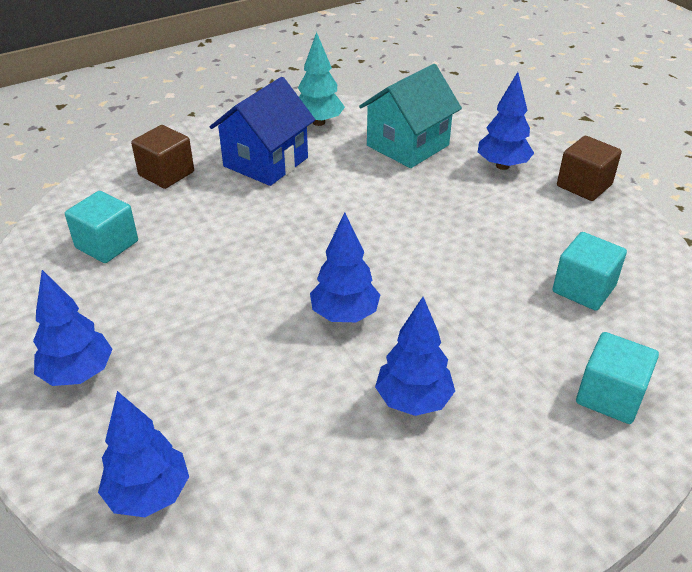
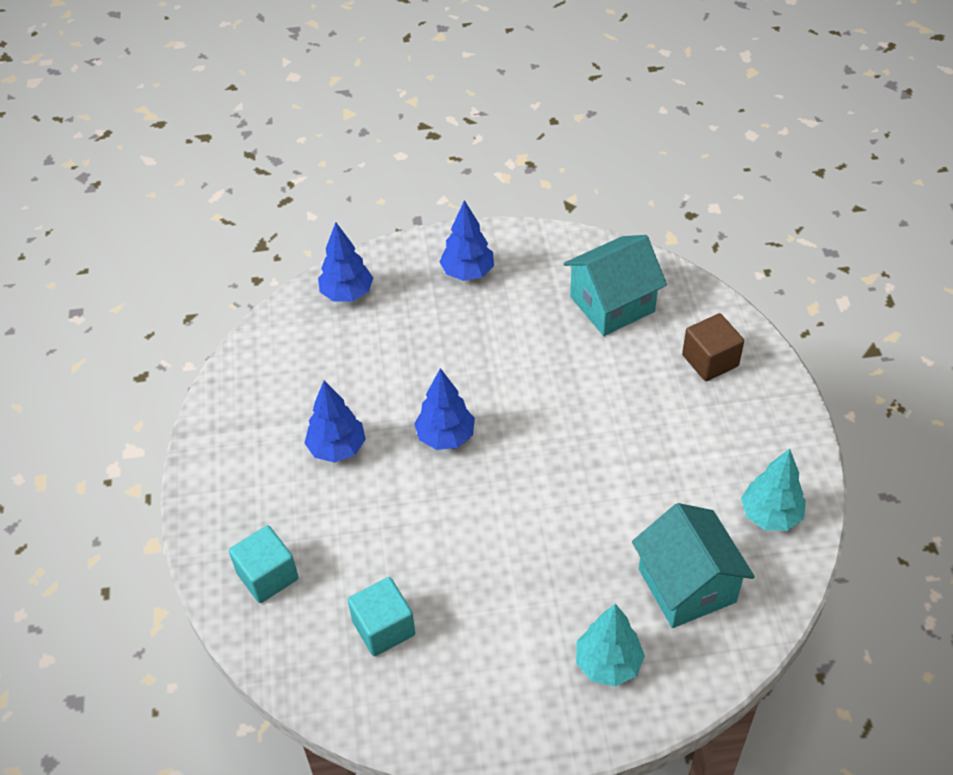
camera: 115 degrees right, 10 degrees up
turquoise cube [65,191,138,263] -> turquoise house [564,235,667,336]
blue house [210,77,315,186] -> none
blue tree [478,72,534,170] -> turquoise tree [576,604,645,686]
brown cube [557,136,622,201] -> none

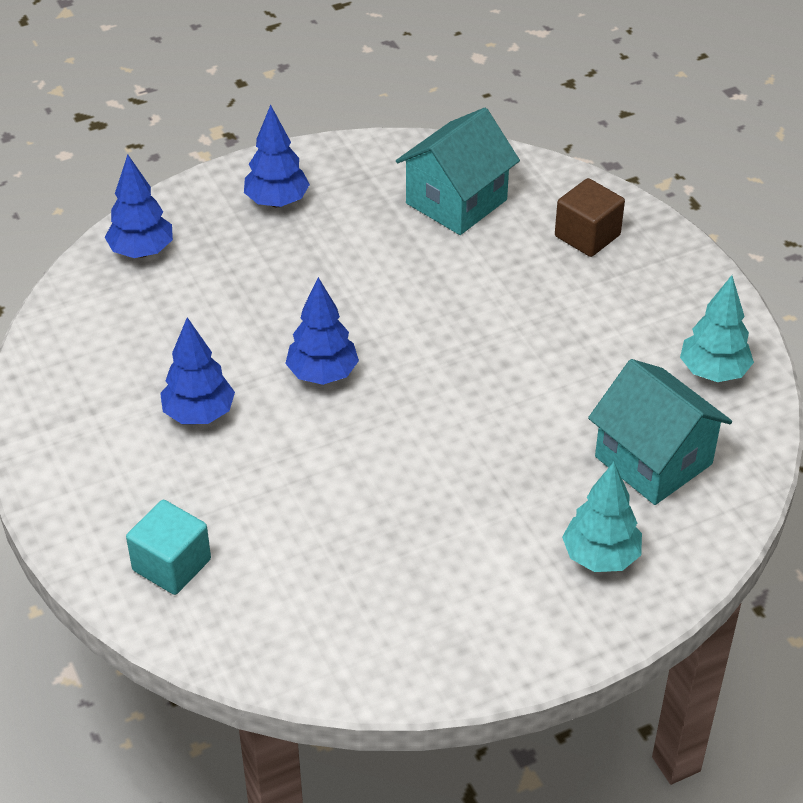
camera: 20 degrees left, 5 degrees down
turquoise cube [348,577,415,656] -> none

